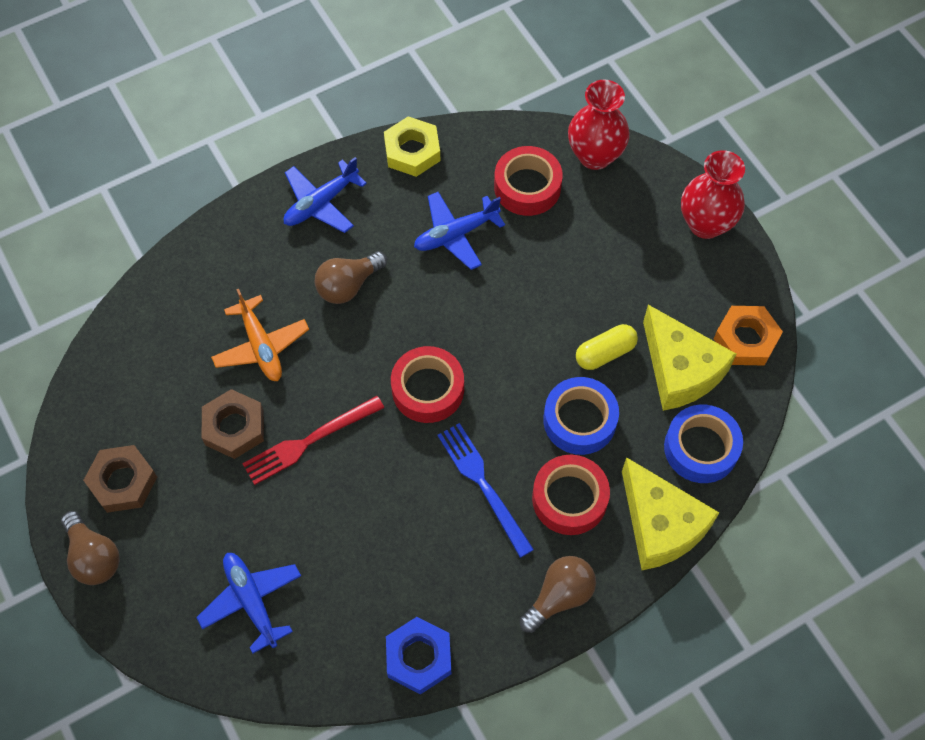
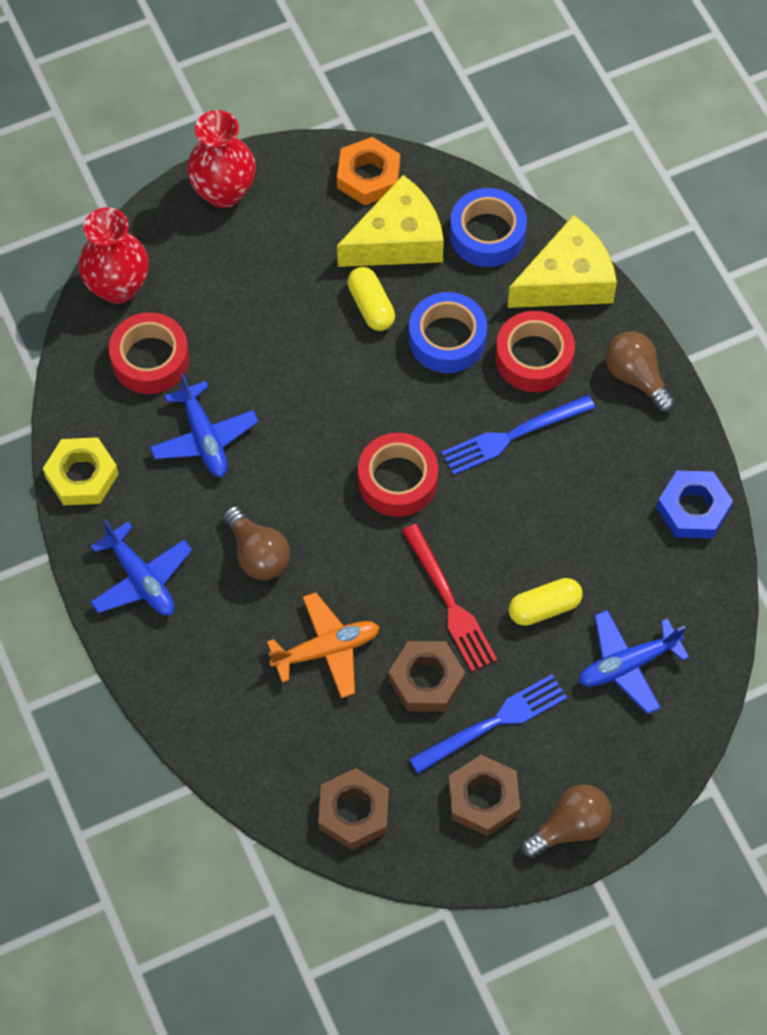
camera: 85 degrees left, 0 degrees up
none -> brown nut [318,768,389,850]
none -> blue fork [409,674,567,774]
none -> yellow capsule [509,578,583,626]

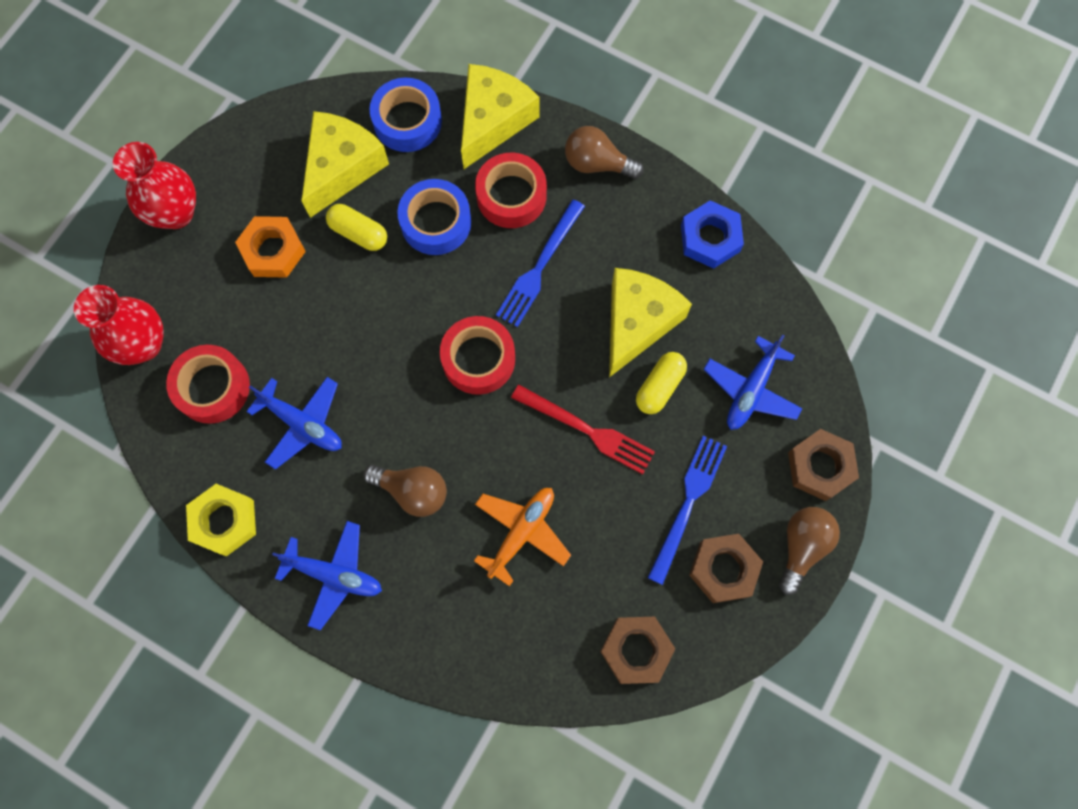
camera: 35 degrees left, 10 degrees up
orange nut [337,137,400,205] -> orange nut moved to [235,216,306,278]
brown nut [388,641,465,711] -> brown nut moved to [788,429,859,501]
none -> yellow cheese [609,268,692,377]

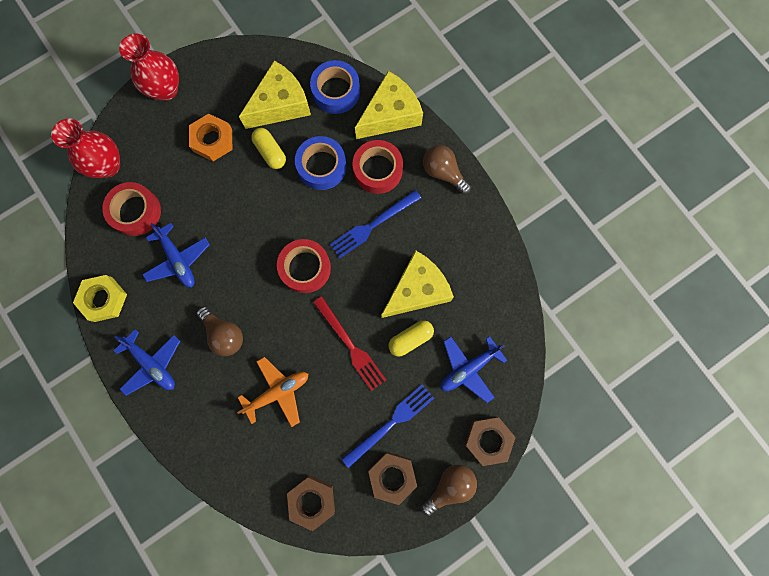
camera: 25 degrees right, 5 degrees up
blue nut [681,200,744,269] -> none

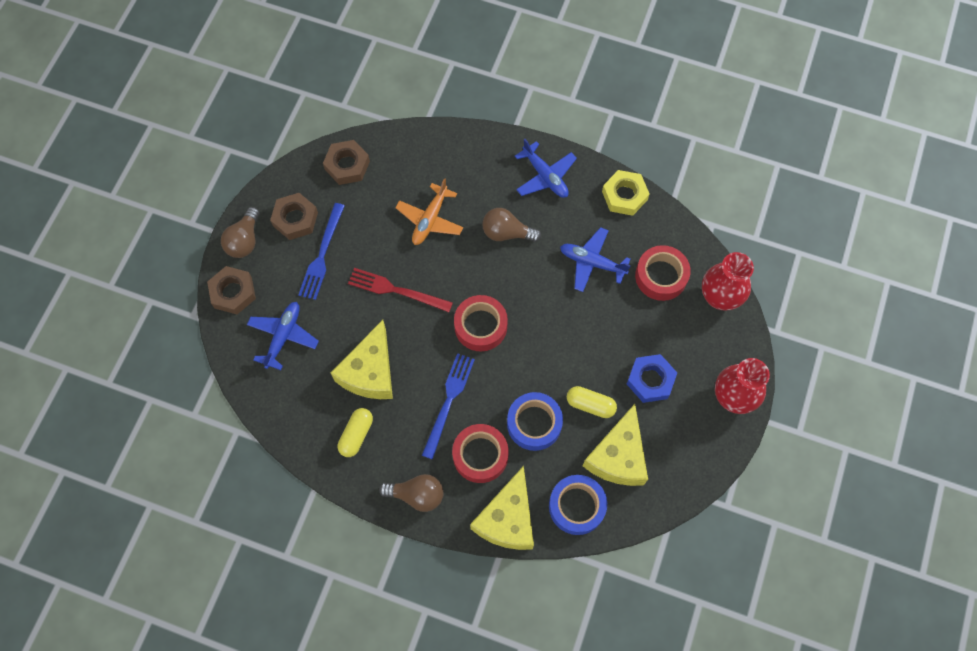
camera: 145 degrees right, 10 degrees down
blue plane [114,329,180,396] -> blue plane turned 135 degrees counterclockwise [515,139,577,198]
orange nut [189,114,232,161] -> blue nut [627,354,677,403]
yellow capsule [388,320,434,357] -> yellow capsule moved to [338,408,373,457]

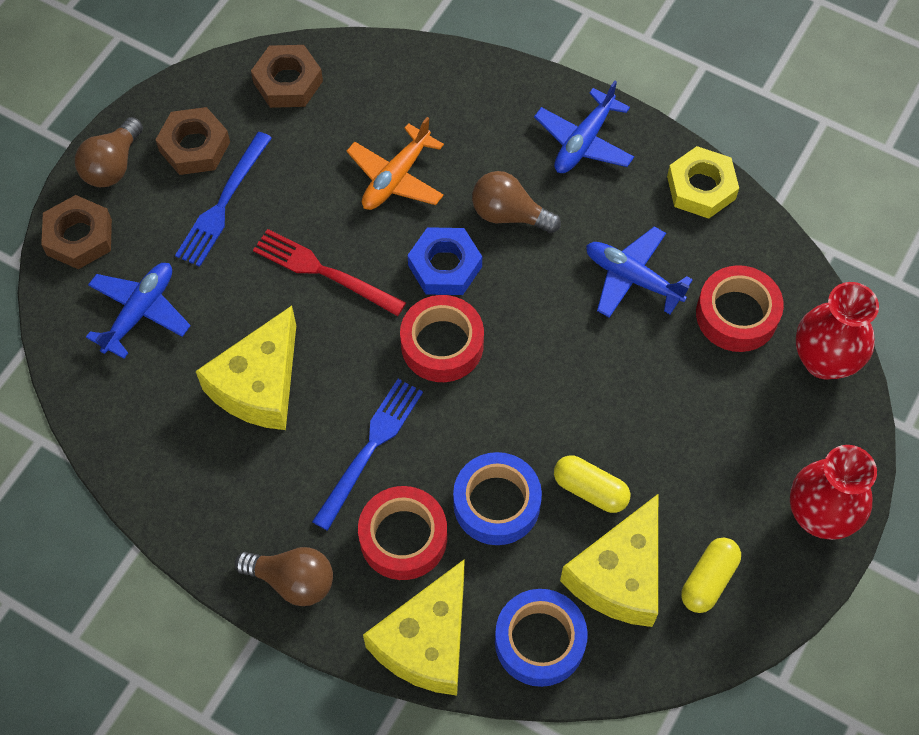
camera: 10 degrees right, 5 degrees down
yellow capsule [338,408,373,457] -> yellow capsule moved to [681,538,741,613]
blue plane [515,139,577,198] -> blue plane turned 60 degrees clockwise [534,81,634,173]
blue nut [627,354,677,403] -> blue nut moved to [408,227,482,295]

